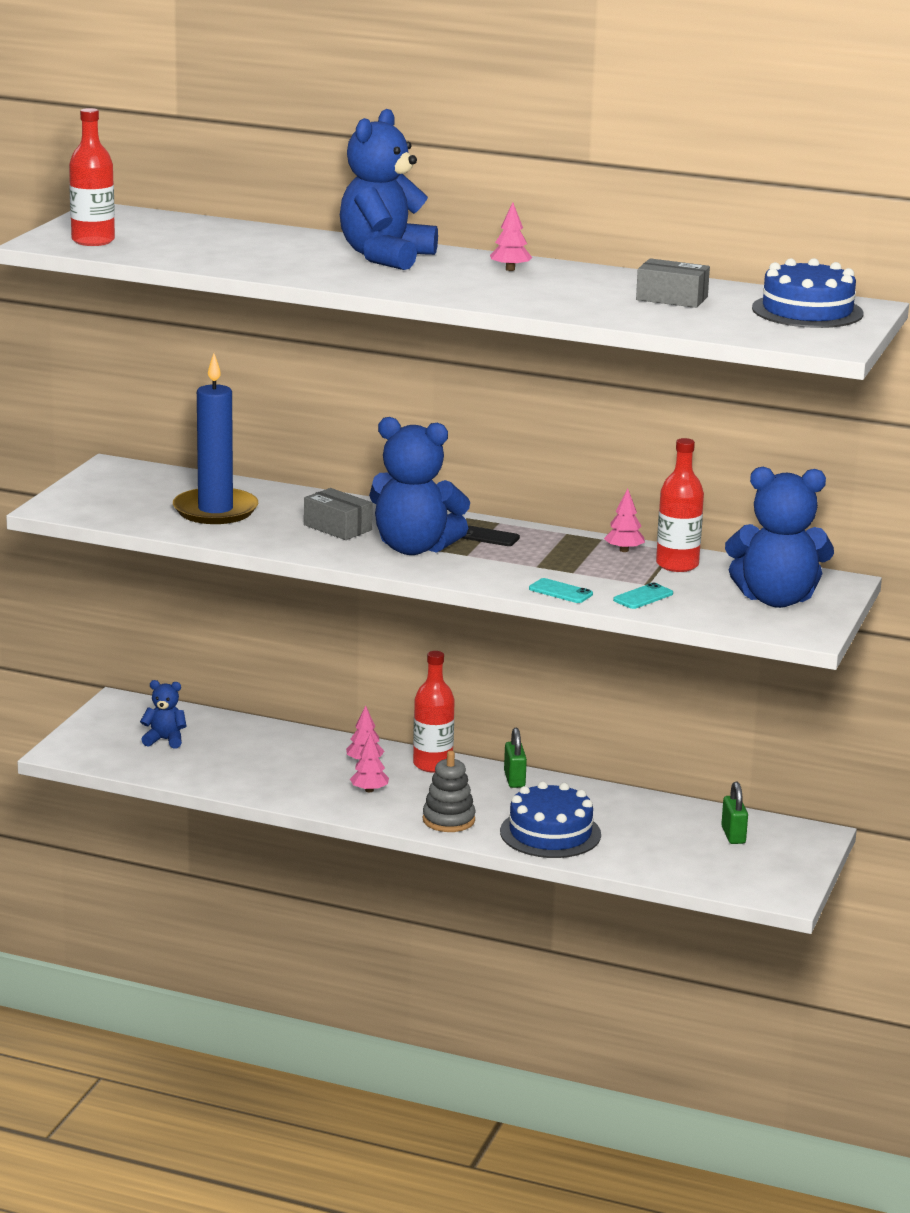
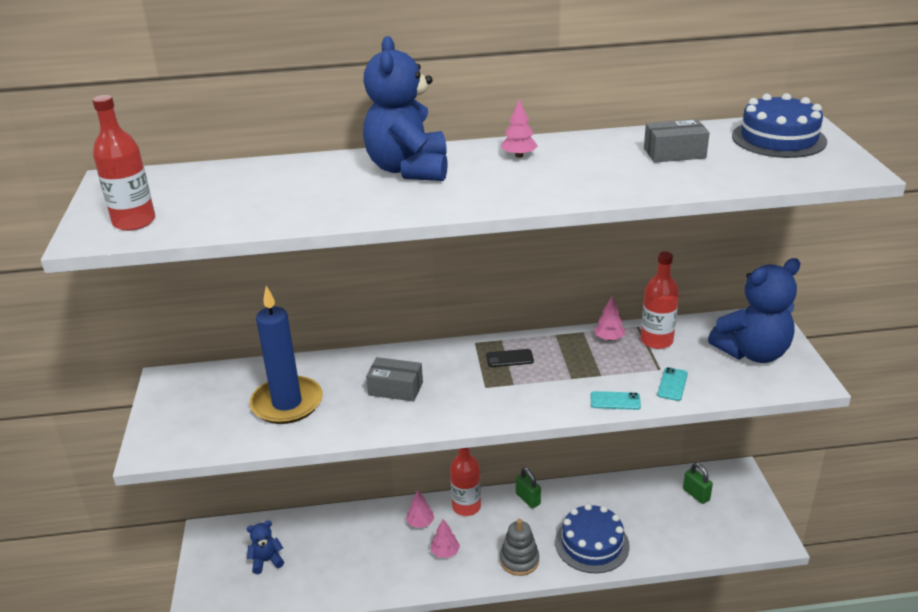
camera: 25 degrees left, 10 degrees up
blue teddy bear [369,417,470,555] -> none

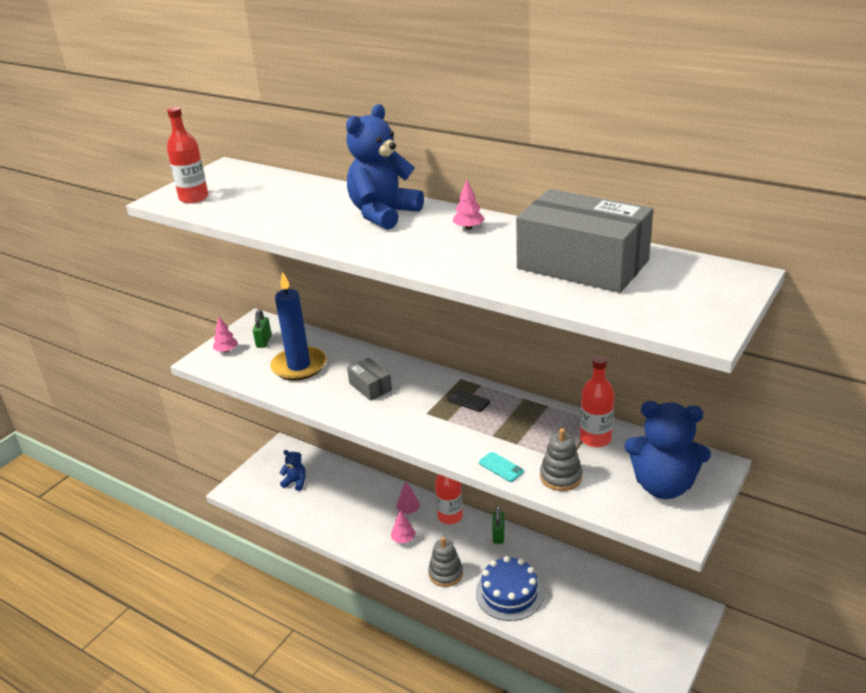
camera: 40 degrees right, 0 degrees up
pink tree [594,297,625,341] -> pink tree moved to [213,317,238,352]
grey box [644,119,710,163] -> grey box [516,189,653,293], size x2.19
turquoise phone [657,367,688,401] -> grey stacking toy [540,428,583,491]
green padlock [683,463,713,504] -> green padlock moved to [253,309,271,348]
blue cake [732,93,827,158] -> none

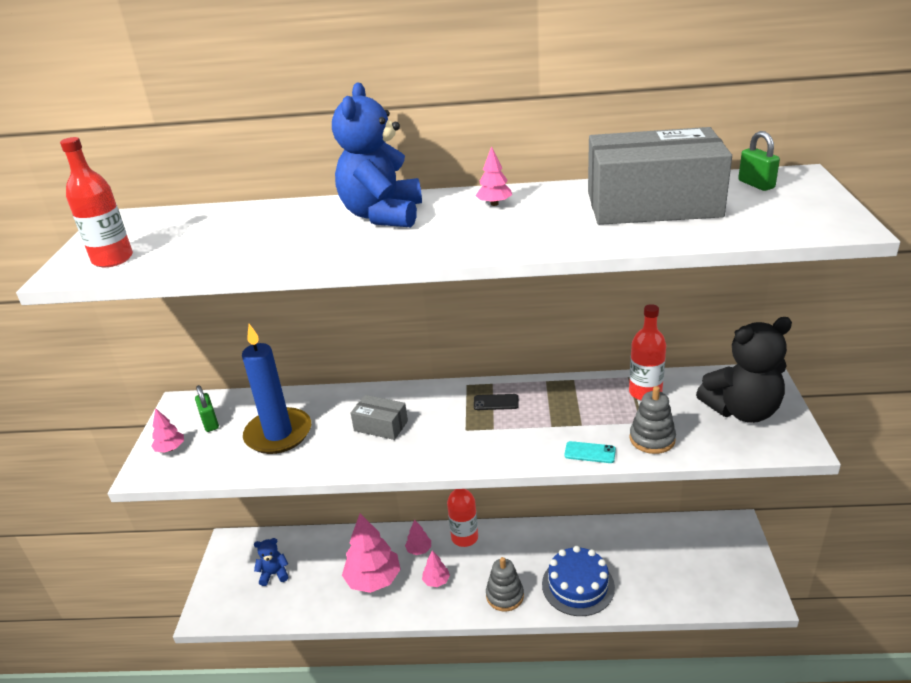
camera: 30 degrees left, 0 degrees up
green padlock [492,506,504,544] -> green padlock moved to [738,131,780,191]
blue teddy bear [624,401,711,499] -> black teddy bear [696,317,792,423]
none -> pink tree [342,514,401,593]

